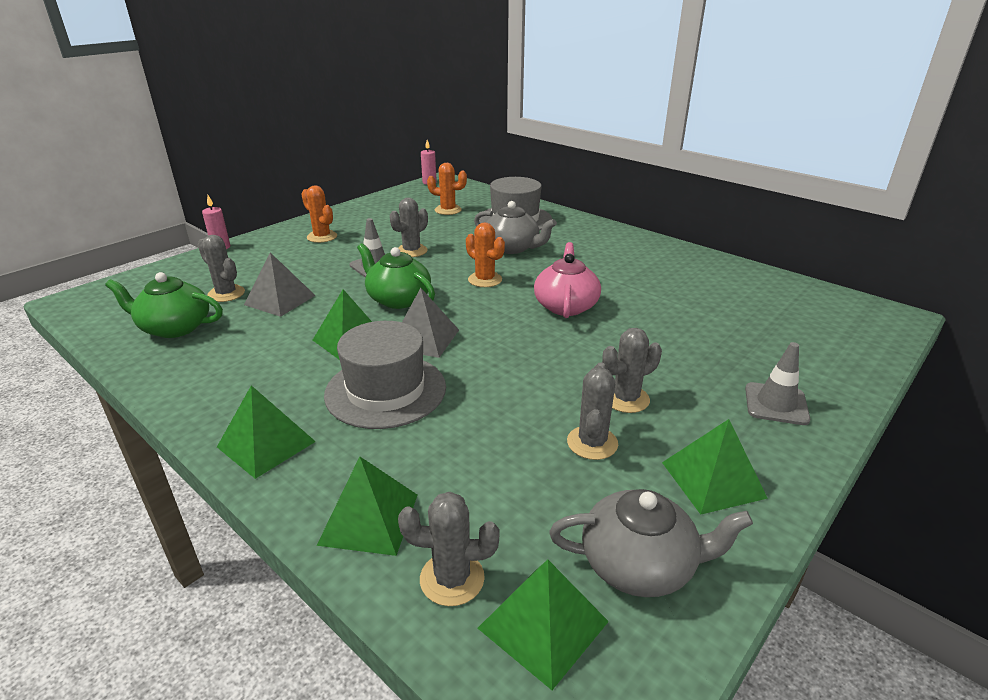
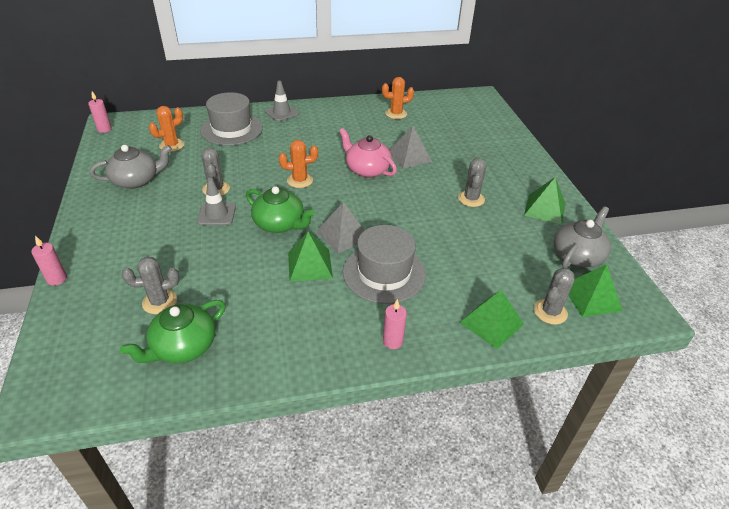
camera: 55 degrees left, 10 degrees up
green pyramid [217,385,316,479] -> pink candle [383,299,407,349]
grey pyramid [244,252,316,317] -> grey pyramid moved to [389,126,432,169]
orange cactus [302,185,337,243] -> orange cactus moved to [382,77,414,119]
green teapot [357,243,435,309] -> green teapot turned 135 degrees counterclockwise [246,186,315,233]
grey teapot [474,201,557,254] -> grey teapot moved to [90,145,172,189]
grey cactus [567,362,618,460] -> none
grey traffic cone [745,342,810,425] -> grey traffic cone moved to [265,81,299,122]

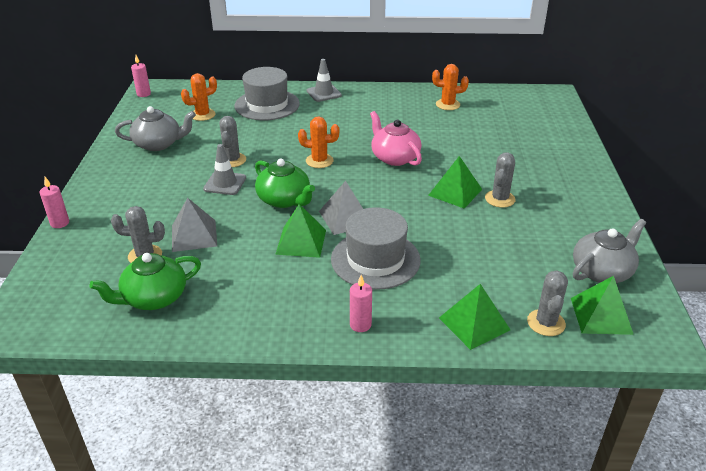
camera: 15 degrees right, 5 degrees down
grey pyramid [389,126,432,169] -> grey pyramid moved to [172,198,217,252]
green pyramid [524,177,566,225] -> green pyramid moved to [428,156,482,209]
grey cactus [534,268,574,325] -> grey cactus turned 45 degrees counterclockwise [527,270,568,336]

